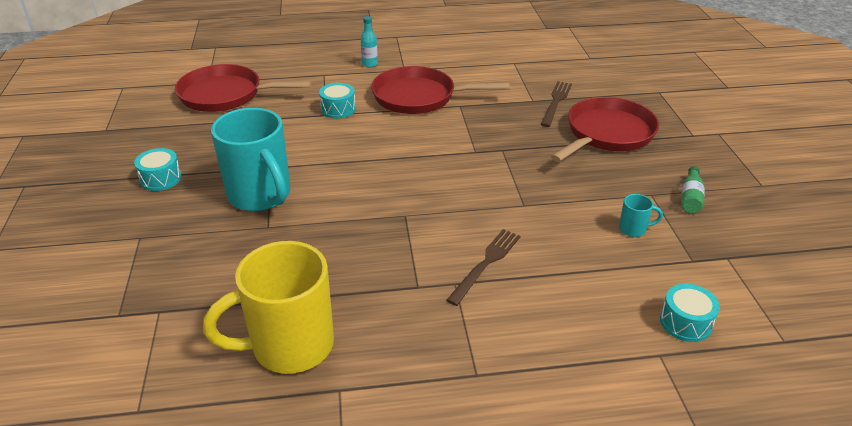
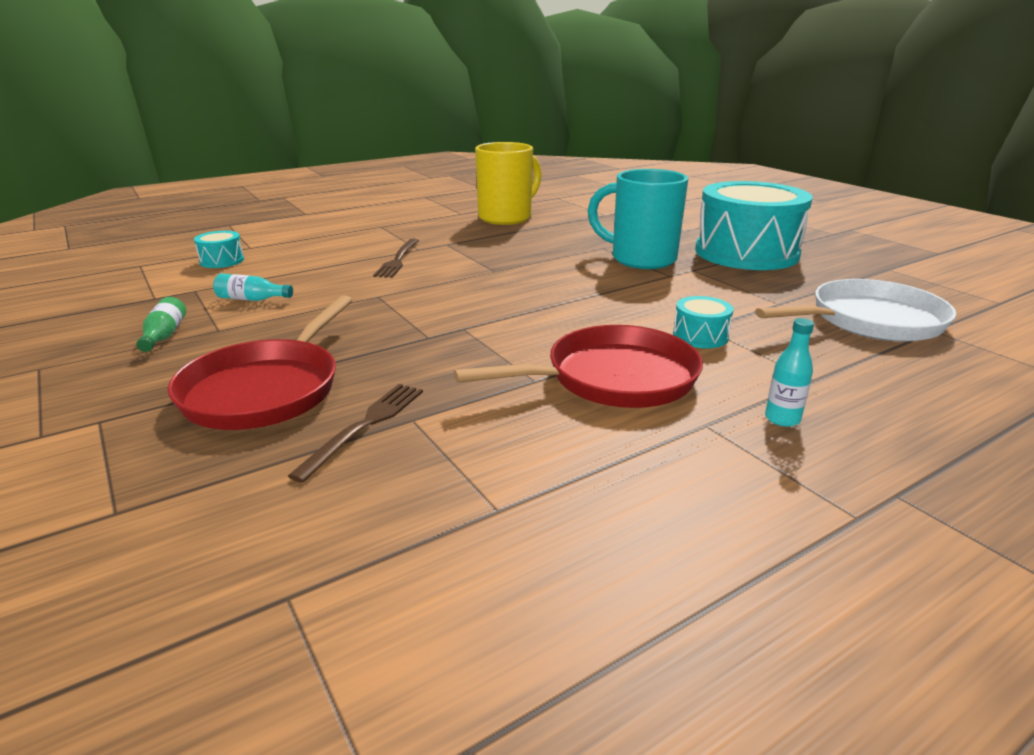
camera: 155 degrees right, 10 degrees down
turquoise drum [134,148,182,191] -> turquoise drum [695,181,813,270], size x2.48
red pan [175,64,312,112] -> white pan [755,279,956,342]
brown fork [540,81,572,127] -> brown fork turned 150 degrees counterclockwise [288,384,423,483]
turquoise mug [619,194,663,237] -> turquoise bottle [213,273,293,301]

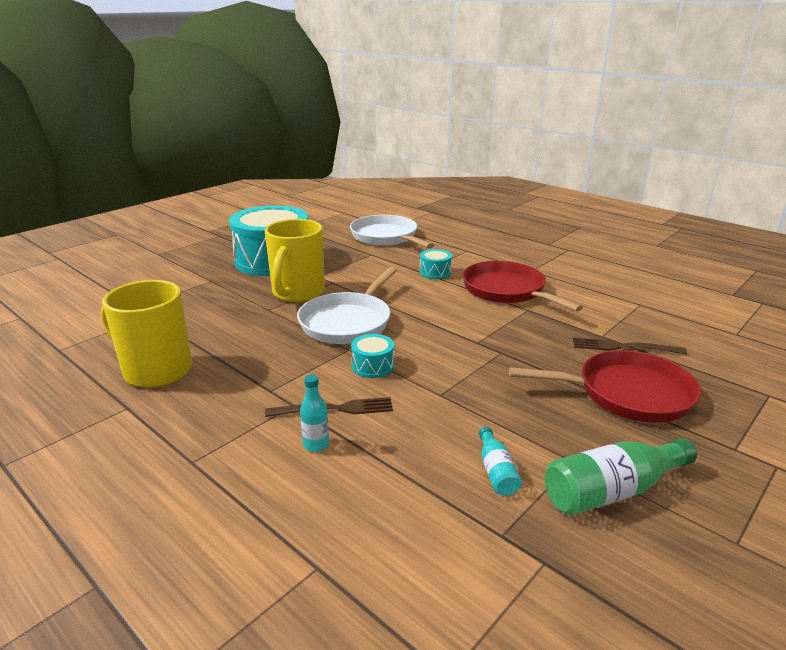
camera: 105 degrees left, 0 degrees up
green bottle [137,297,186,352] -> green bottle [545,438,697,515], size x1.81
turquoise drum [194,231,244,268] -> turquoise drum moved to [351,334,394,378]
turquoise mug [588,169,688,269] -> yellow mug [265,219,325,302]
turquoise bottle [765,318,814,427] -> turquoise bottle moved to [300,374,329,452]
none -> white pan [297,267,397,344]

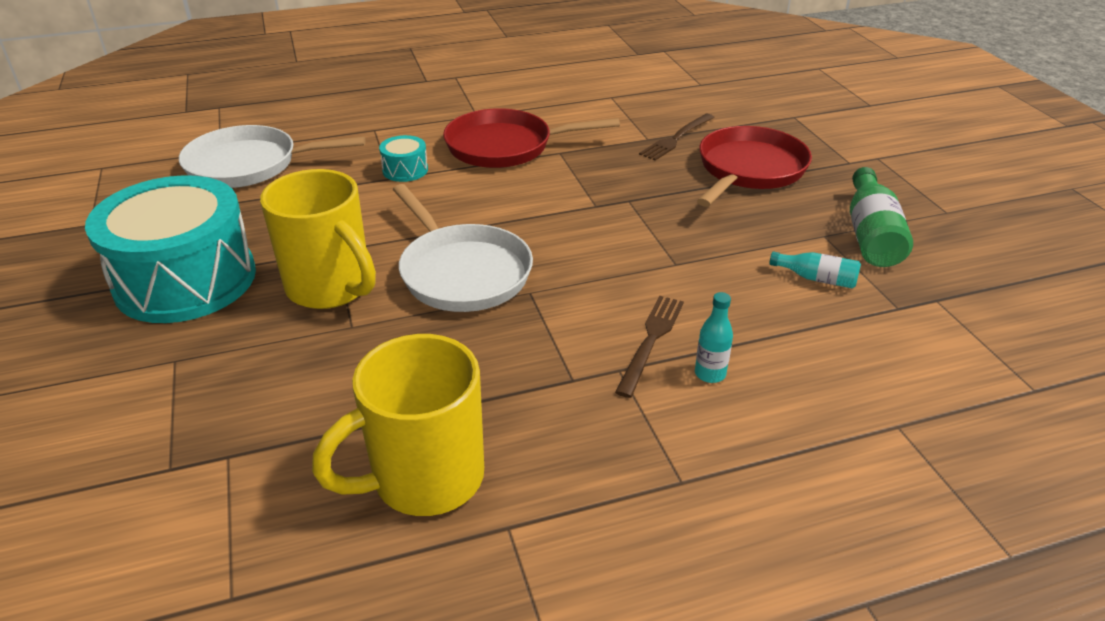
camera: 60 degrees left, 10 degrees up
turquoise drum [351,334,394,378] -> none

